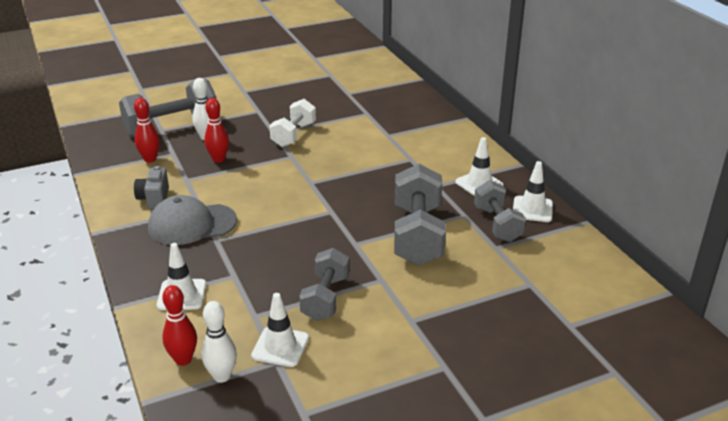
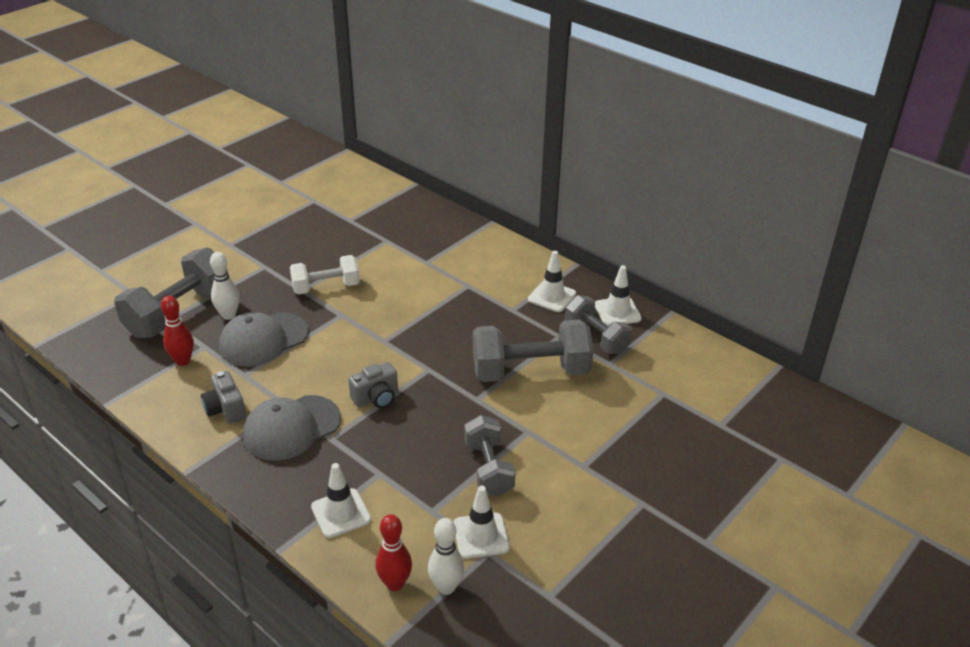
camera: 25 degrees left, 5 degrees up
red bowling pin [204,98,229,163] -> grey cap [219,312,308,367]
white dumbbell [269,99,316,147] -> white dumbbell turned 75 degrees clockwise [290,255,360,294]
grey dumbbell [394,164,446,266] -> grey dumbbell turned 75 degrees counterclockwise [473,319,594,382]
none -> grey camera [348,362,398,408]

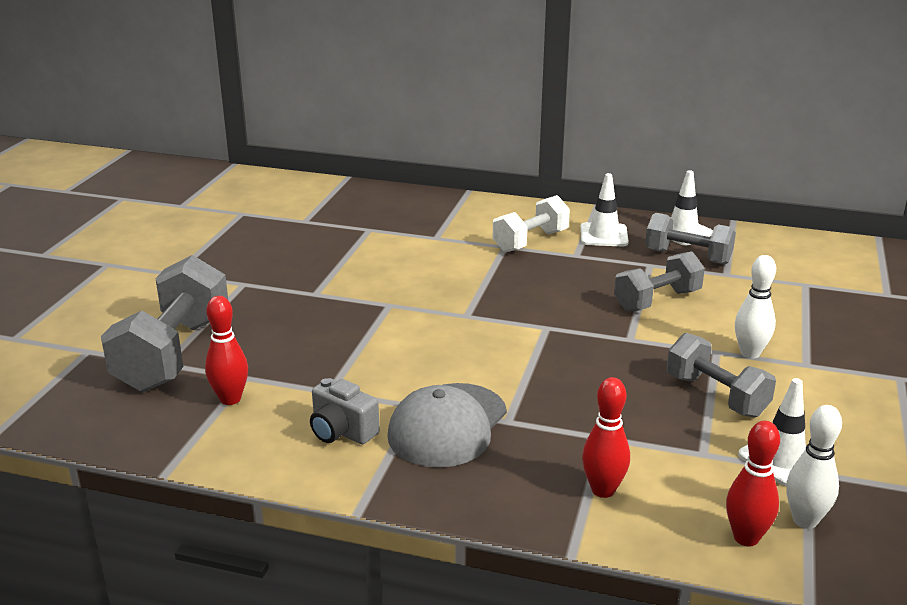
camera: 25 degrees left, 10 degrees down
white bowling pin [210,252,239,320] -> white bowling pin moved to [735,255,776,359]
grey cap [219,312,308,367] -> none
white dumbbell [290,255,360,294] -> white dumbbell moved to [493,195,570,253]
white traffic cone [311,463,371,538] -> red bowling pin [582,377,630,498]
grey camera [348,362,398,408] -> none
grey dumbbell [473,319,594,382] -> grey dumbbell [614,251,705,312], size x0.63

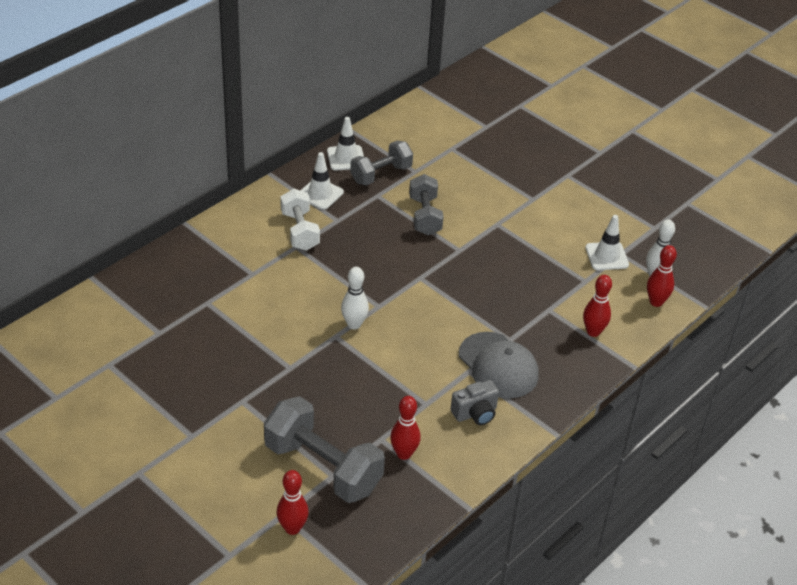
camera: 65 degrees left, 15 degrees up
grey dumbbell [667,333,776,418] -> none
white bowling pin [735,255,776,359] -> white bowling pin moved to [341,267,369,329]
none -> red bowling pin [277,470,309,535]

